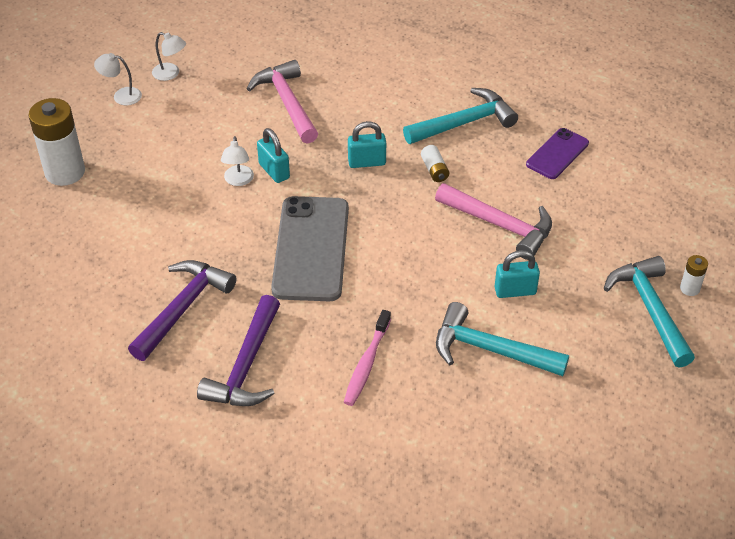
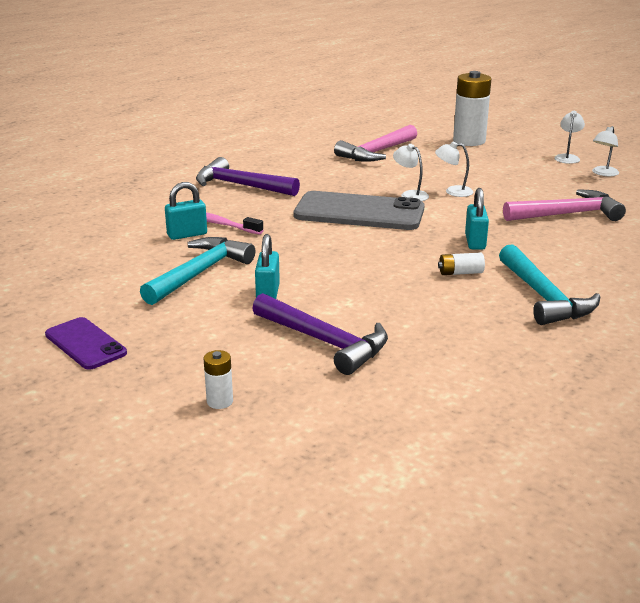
camera: 100 degrees right, 20 degrees down
purple hammer [128,260,236,361] -> purple hammer moved to [252,293,388,375]
turquoise padlock [257,128,290,183] -> turquoise padlock moved to [165,182,207,240]
pink hammer [435,183,552,260] -> pink hammer moved to [334,125,417,162]
purple phone [526,128,589,179] -> purple phone moved to [45,317,127,370]
turquoise hammer [604,256,695,368] -> none
none -> white lamp [393,144,429,201]

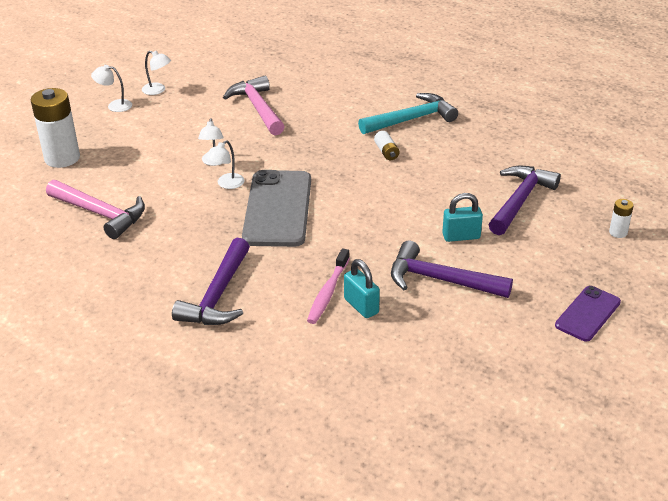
camera: 100 degrees left, 10 degrees up
turquoise hammer [140,237,255,305] -> purple hammer [391,240,513,298]
turquoise padlock [465,188,489,250] -> none

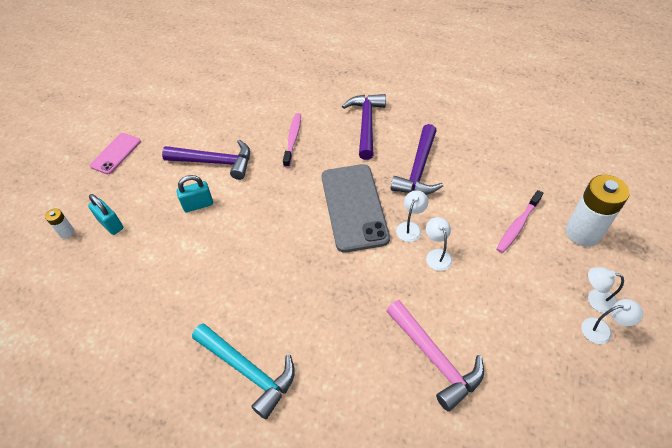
camera: 170 degrees right, 15 degrees up
pink hammer [46,180,145,239] -> none
white lamp [142,51,171,95] -> white lamp moved to [588,267,624,313]
turquoise padlock [344,259,380,318] -> turquoise padlock moved to [88,194,123,235]
turquoise hammer [358,93,458,134] -> turquoise hammer turned 105 degrees counterclockwise [192,323,295,419]
white battery [374,131,400,160] -> none
purple hammer [489,166,561,235] -> purple hammer moved to [391,124,443,195]
purple phone [555,286,621,341] -> pink phone [90,133,141,174]
none -> pink toothbrush [496,190,543,253]

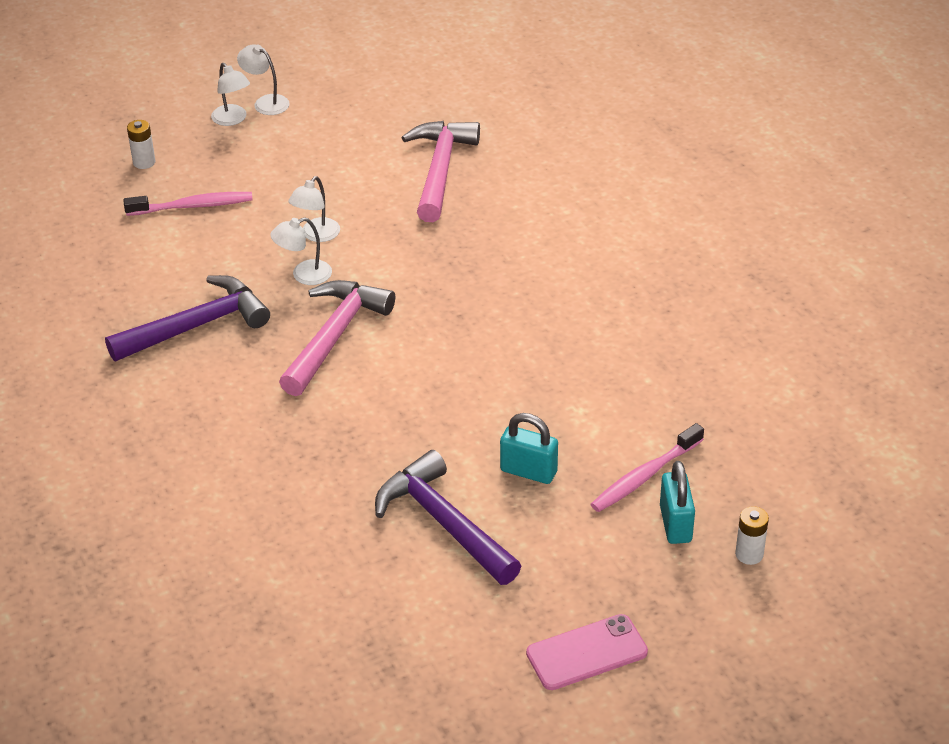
camera: 140 degrees left, 10 degrees down
turquoise hammer [192,323,295,419] -> none
pink toothbrush [283,113,301,168] -> pink toothbrush moved to [591,423,704,512]
grey phone [322,164,390,253] -> pink hammer [279,280,395,396]
purple hammer [342,94,386,160] -> none
white battery [566,175,630,247] -> white battery [127,120,155,169], size x0.45

